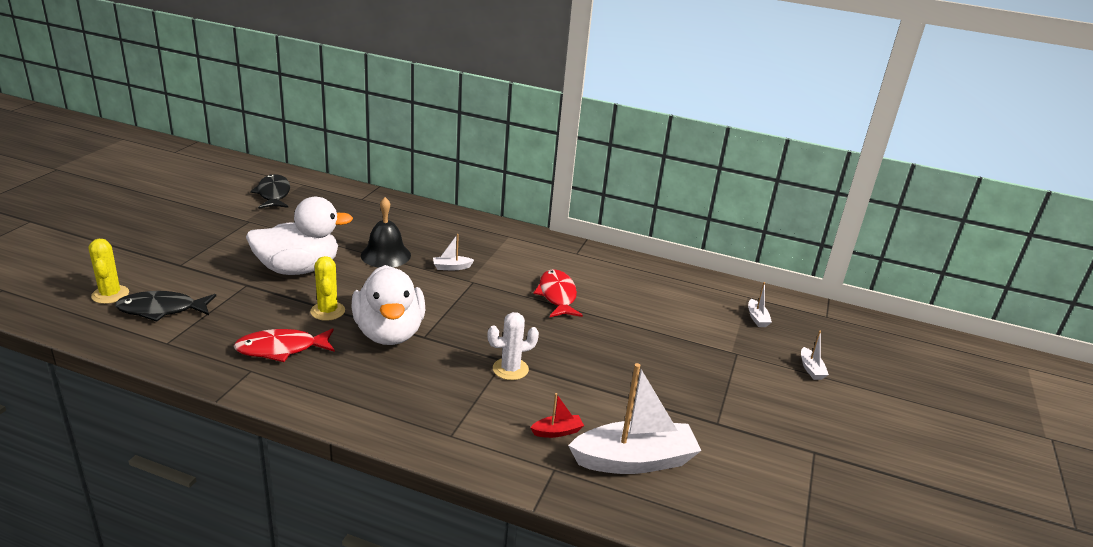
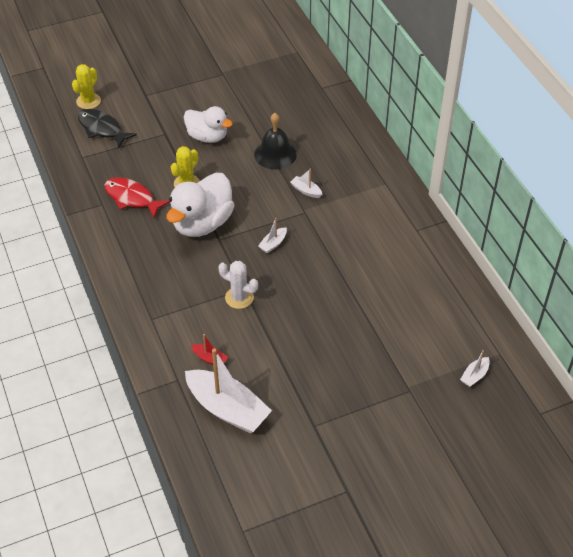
camera: 50 degrees right, 20 degrees up
white duck [246,197,353,275] -> white duck [184,106,233,143], size x0.67
black fish [250,174,290,209] -> none
red fish [533,269,583,317] -> none
white boat [801,331,829,380] -> white boat moved to [258,218,287,253]

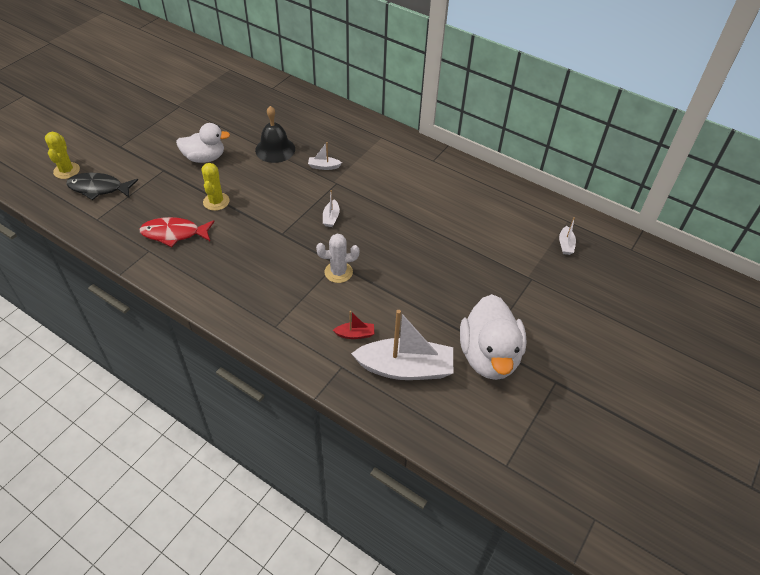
camera: 35 degrees left, 0 degrees up
white duck [166,173,234,237] -> white duck moved to [460,294,527,380]

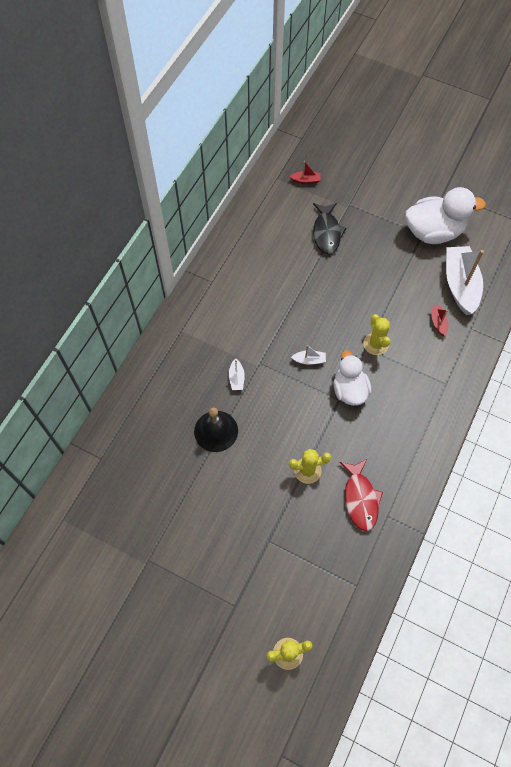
camera: 95 degrees left, 15 degrees up
black fish [66,173,138,200] -> black fish moved to [313,203,346,254]
white duck [176,123,230,163] -> white duck moved to [334,350,371,406]
white cactus [316,234,359,283] -> yellow cactus [363,314,391,355]
white boat [559,217,576,255] -> red boat [290,161,321,184]

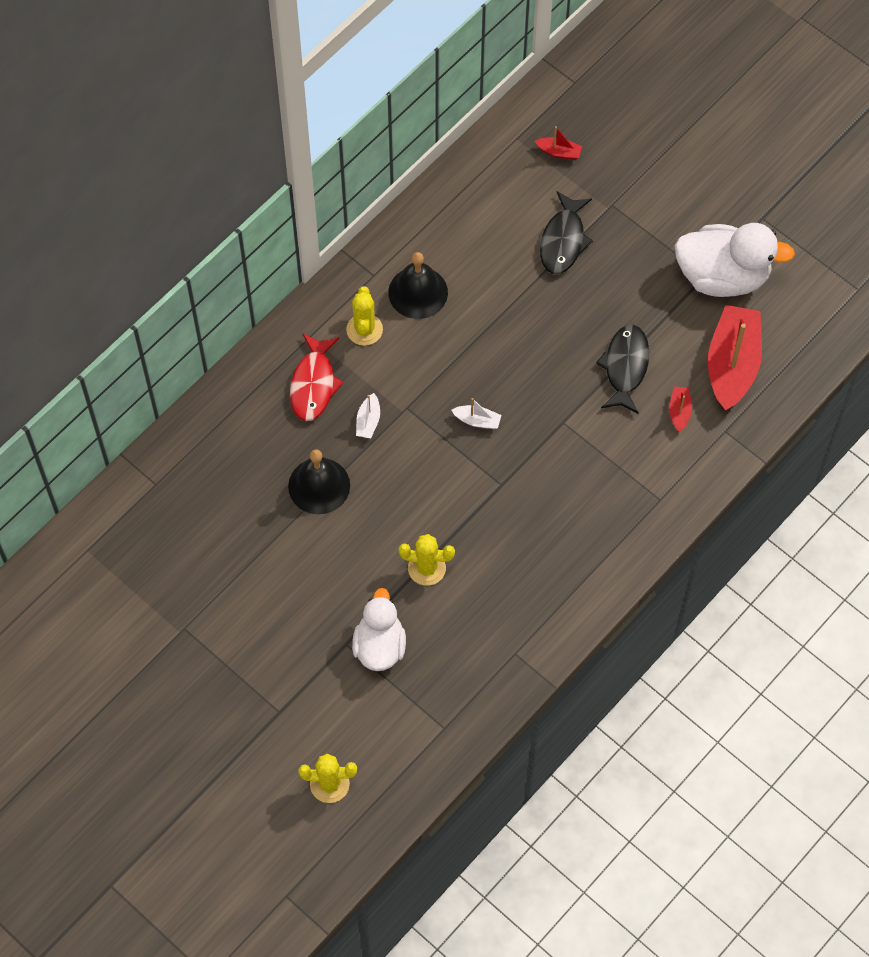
camera: 15 degrees right, 0 degrees up
white duck [334,350,371,406] -> white duck moved to [352,588,406,671]
red fish [340,459,383,531] -> red fish moved to [290,333,344,421]
yellow cactus [363,314,391,355] -> yellow cactus moved to [346,286,383,346]
white boat [446,246,484,315] -> red boat [708,305,762,411]
none -> black bell [388,252,448,319]
none -> black fish [596,324,649,414]

